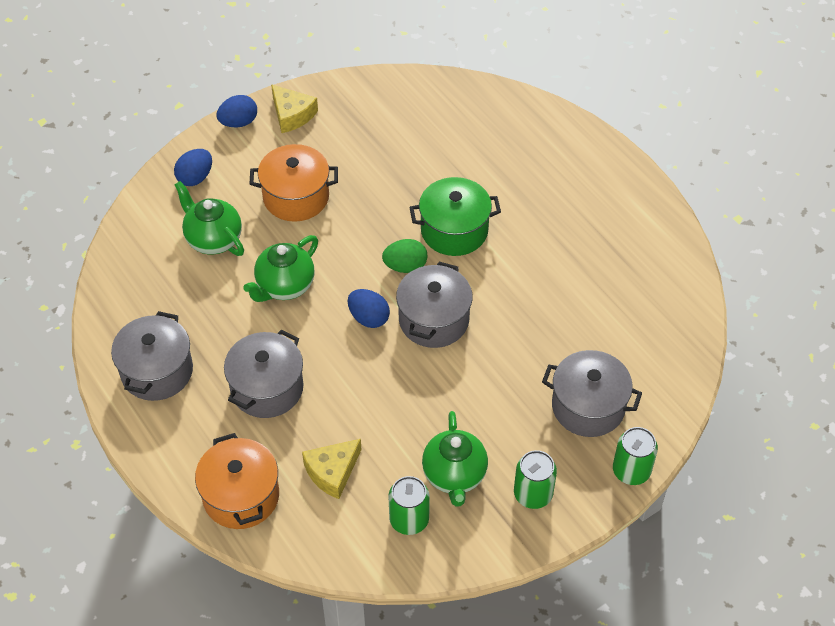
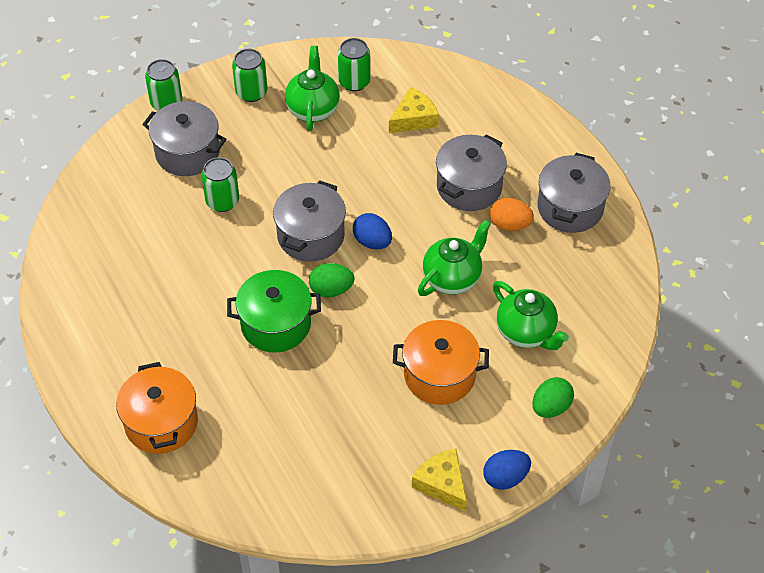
camera: 175 degrees left, 0 degrees up
blue egg [174,149,212,186] -> green egg [532,377,574,418]
orange pot [195,433,279,529] -> orange pot moved to [116,362,198,454]
none -> green can [201,157,239,212]
none -> orange egg [490,198,534,231]

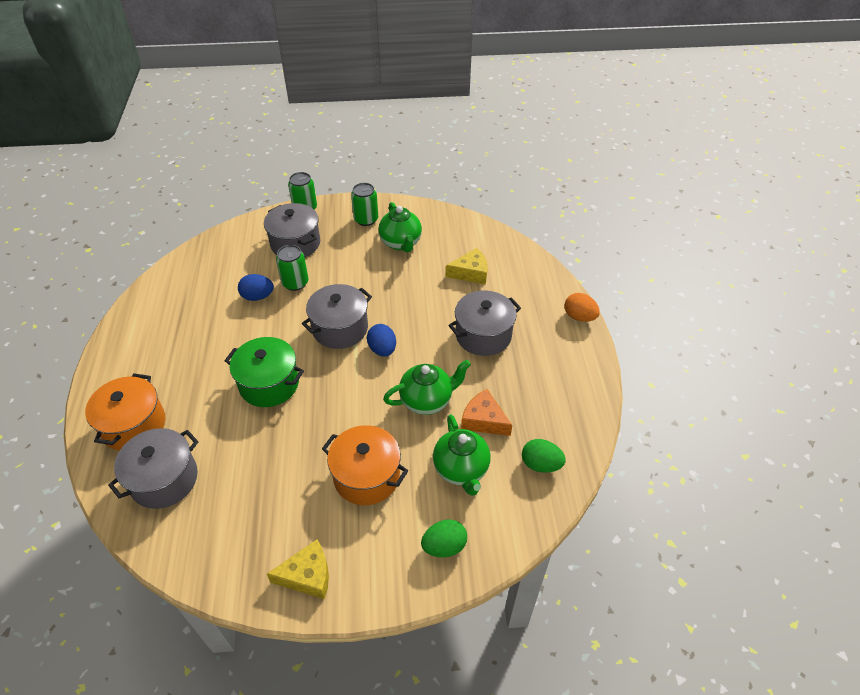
camera: 25 degrees right, 5 degrees down
green teapot [285,46,340,131] -> green teapot turned 135 degrees clockwise [378,202,422,252]
green egg [309,263,355,297] -> green egg moved to [522,439,566,473]
green can [338,38,371,91] -> none
yellow cheese [412,448,467,512] -> yellow cheese turned 90 degrees clockwise [267,540,329,599]
blue egg [483,450,531,490] -> blue egg moved to [238,274,274,301]
orange egg [490,198,534,231] -> orange egg moved to [564,293,600,322]
grey pot [538,153,611,233] -> grey pot moved to [108,428,199,509]
none -> orange cheese [461,389,512,436]

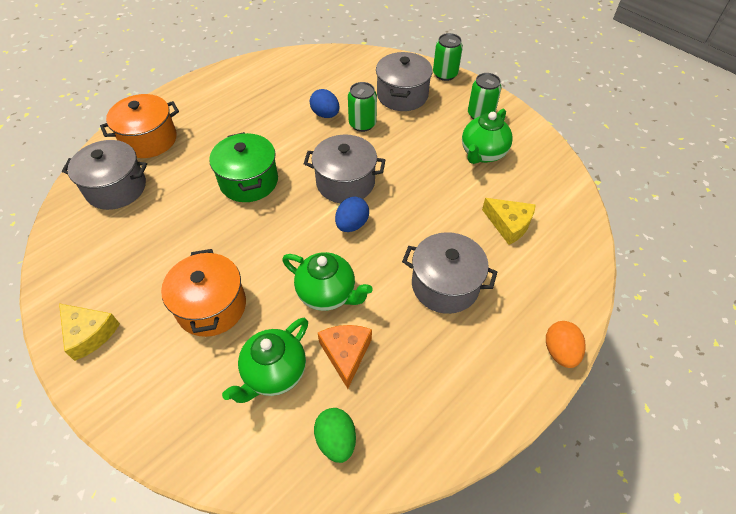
camera: 50 degrees right, 5 degrees up
green egg [421,519,467,557] -> none

